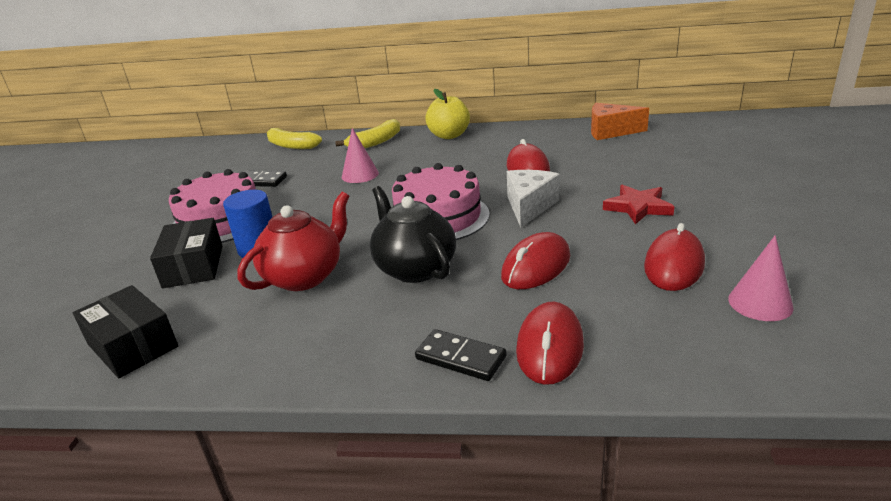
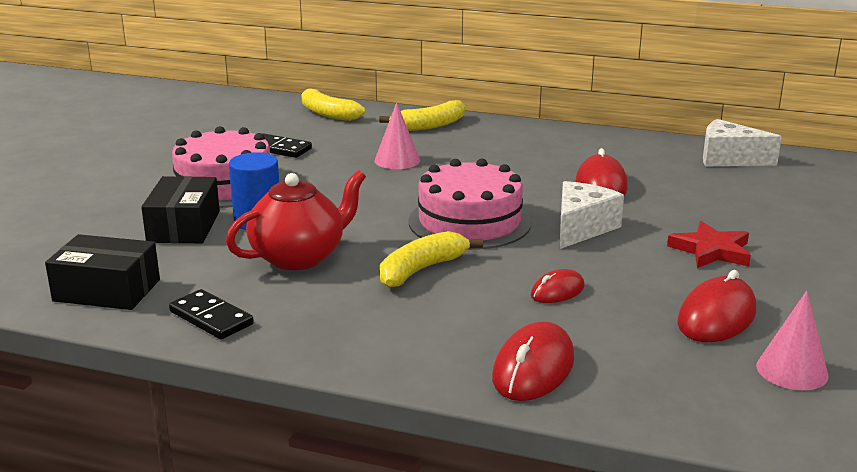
camera: 10 degrees right, 5 degrees down
black box [73,285,178,378] -> black box turned 45 degrees counterclockwise [45,234,160,310]
black teapot [370,186,456,283] -> yellow banana [380,231,483,288]
black domino [415,329,506,381] -> black domino moved to [169,289,254,339]
yellow apple [425,89,470,139] -> none
red mouse [501,232,570,289] -> red mouse [531,269,585,303], size x0.59
orange cheese [591,103,649,140] -> white cheese [703,119,782,166]

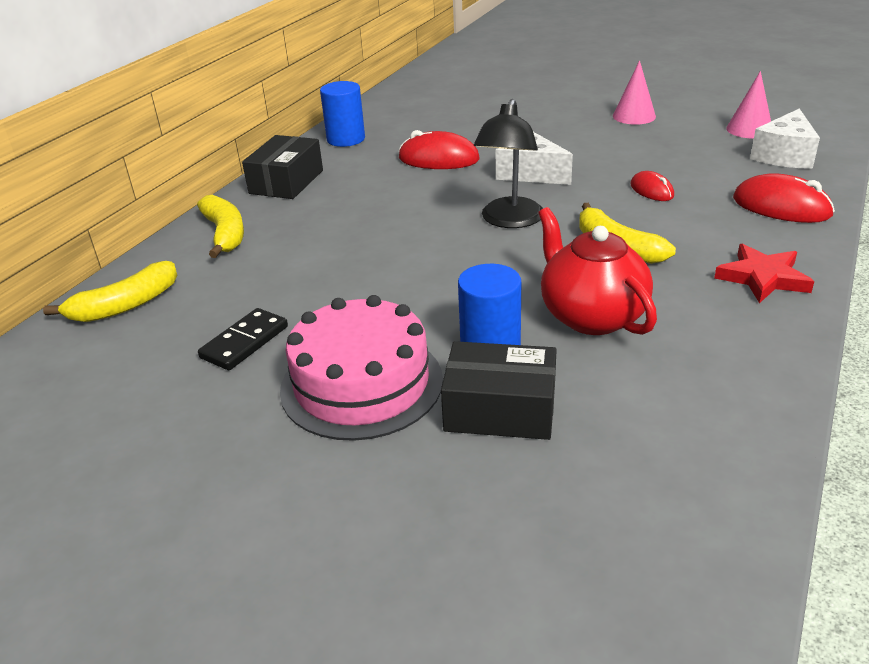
camera: 80 degrees left, 10 degrees up
black box [45,234,160,310] -> black box moved to [242,135,323,199]
black domino [169,289,254,339] -> none
pink cone [374,102,420,169] -> pink cone moved to [613,60,656,125]
pink cake [408,159,532,250] -> black lamp [474,99,543,228]
red star [667,221,751,268] -> red star moved to [714,244,814,303]
red mouse [677,270,756,342] -> none
white cheese [703,119,782,166] -> white cheese moved to [750,108,820,169]
none -> blue cylinder [320,81,365,147]

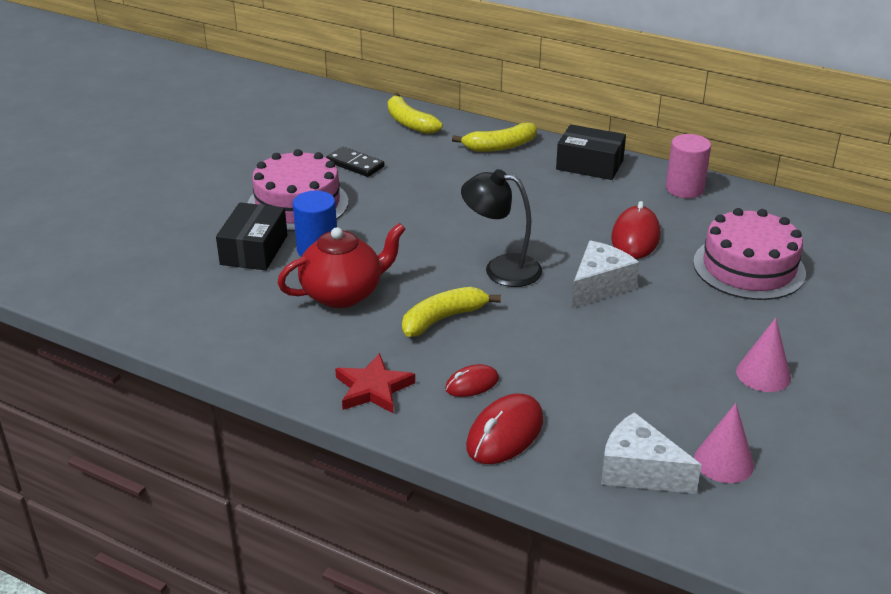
camera: 90 degrees right, 0 degrees up
blue cylinder [320,81,365,147] -> pink cylinder [666,134,711,198]
red mouse [631,171,674,201] -> red mouse moved to [445,364,499,397]
none -> pink cake [693,208,806,300]

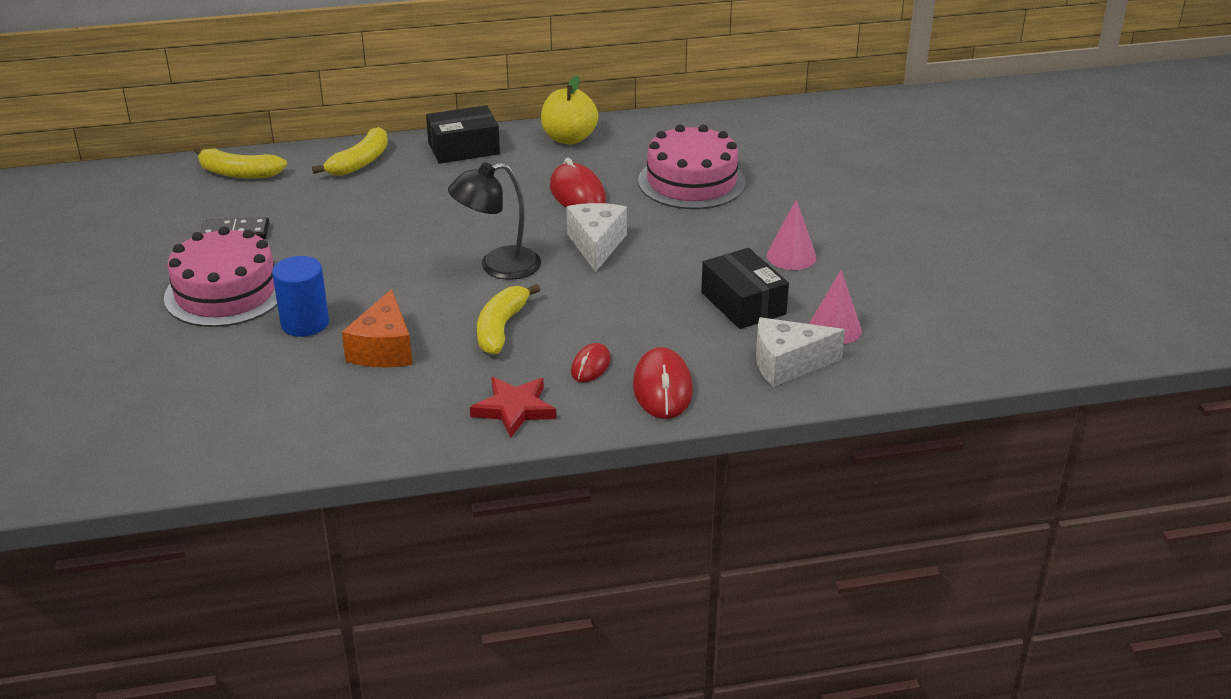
camera: 40 degrees left, 0 degrees up
black box [216,202,287,270] -> black box moved to [701,248,789,329]
red teapot [277,223,406,308] -> orange cheese [342,289,413,367]
pink cylinder [666,134,711,198] -> yellow apple [541,76,598,144]

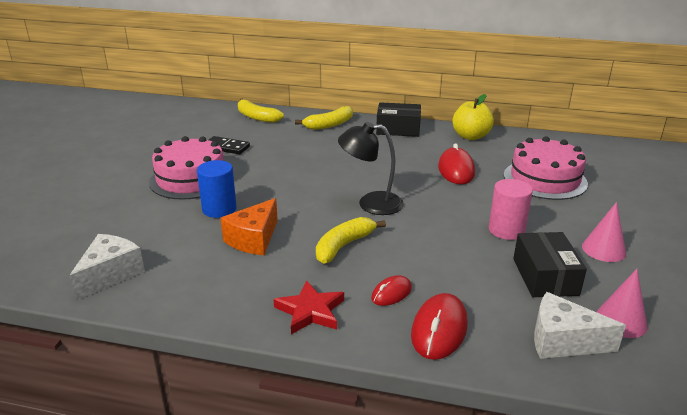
camera: 25 degrees right, 5 degrees down
white cheese [566,203,627,272] -> white cheese moved to [69,234,145,300]
none -> pink cylinder [489,179,533,240]

